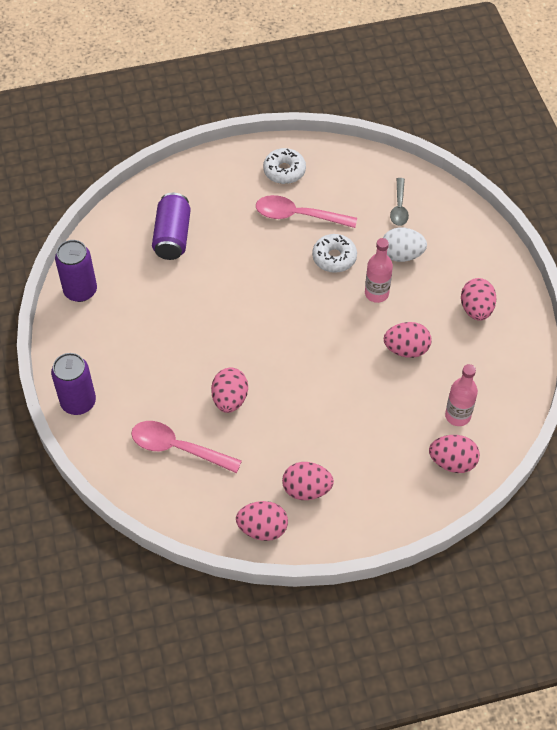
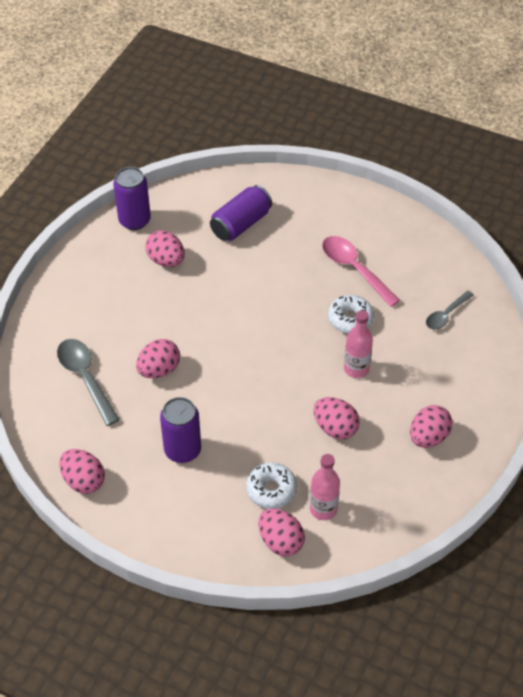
camera: 40 degrees right, 5 degrees down
purple can [51,353,96,415] -> purple can moved to [160,397,201,463]
pink spoon [131,421,242,473] -> grey spoon [57,339,120,426]
white donut [263,148,306,184] -> white donut moved to [246,462,297,509]
pink egg [282,462,334,500] -> pink egg moved to [145,230,185,267]
white egg [383,228,427,262] -> none

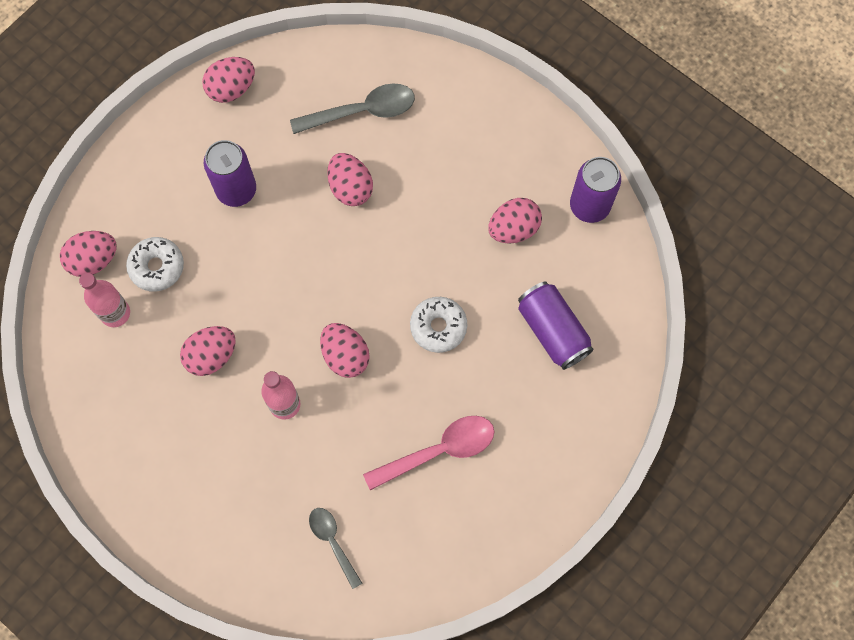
camera: 105 degrees right, 20 degrees up
white donut [328,295,374,334] -> white donut moved to [410,297,467,353]
pink egg [410,405,453,448] -> pink egg moved to [320,323,370,378]

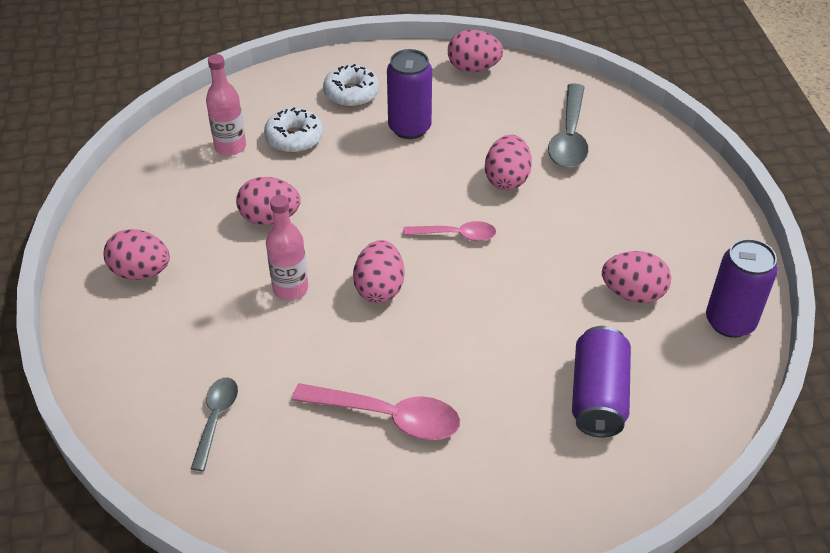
camera: 40 degrees right, 25 degrees down
pink egg [60,231,117,277] -> pink egg moved to [104,229,170,280]
grey spoon [290,83,415,134] -> grey spoon turned 75 degrees clockwise [548,83,588,168]
white donut [410,297,467,353] -> white donut moved to [323,64,379,107]
none -> pink spoon [403,221,496,241]

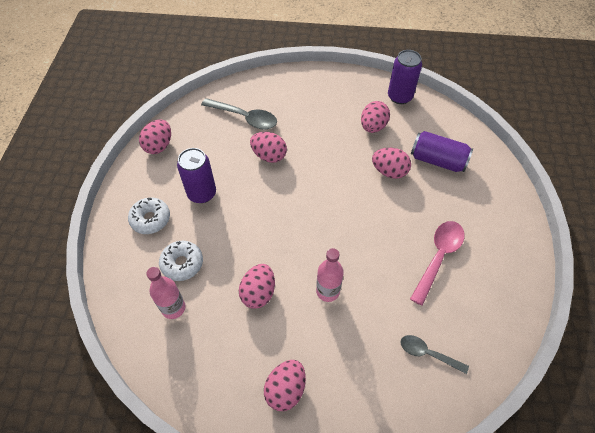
camera: 75 degrees left, 10 degrees up
pink egg [353,240,405,303] -> pink egg moved to [372,148,411,179]
pink spoon [403,221,496,241] -> none

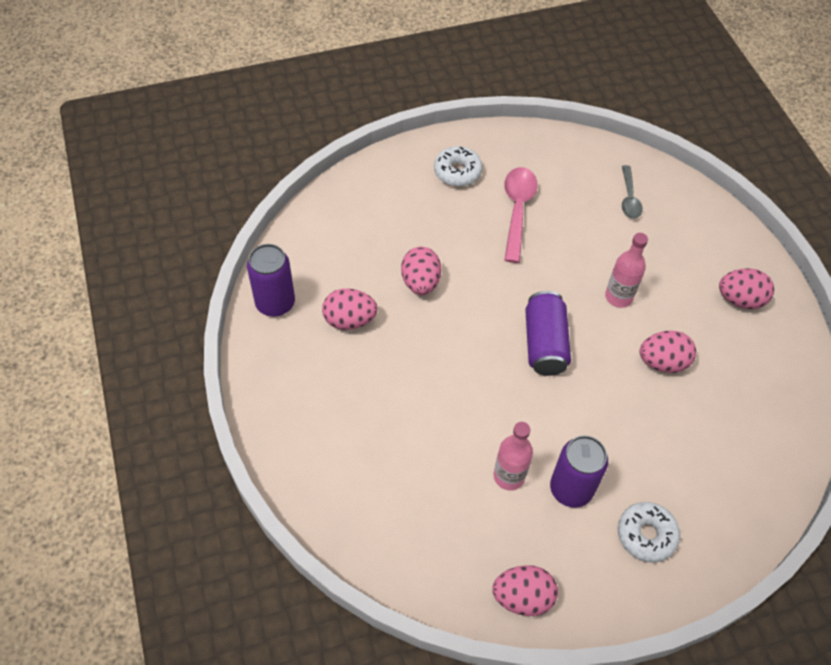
camera: 115 degrees left, 0 degrees up
pink bottle [146,267,186,319] -> pink bottle moved to [494,422,533,490]
white donut [159,241,203,281] -> white donut moved to [434,146,483,187]
grey spoon [201,98,277,129] -> none
pink egg [250,132,287,163] -> none
pink spoon [410,221,464,306] -> pink spoon turned 90 degrees clockwise [504,167,538,263]
purple can [411,131,473,172] -> purple can moved to [525,291,571,376]

